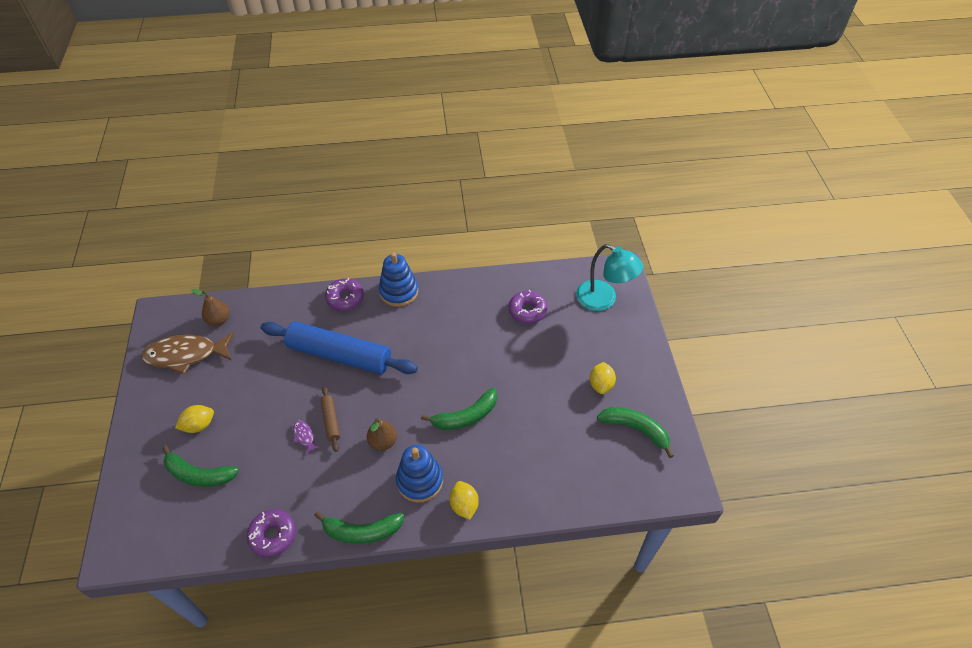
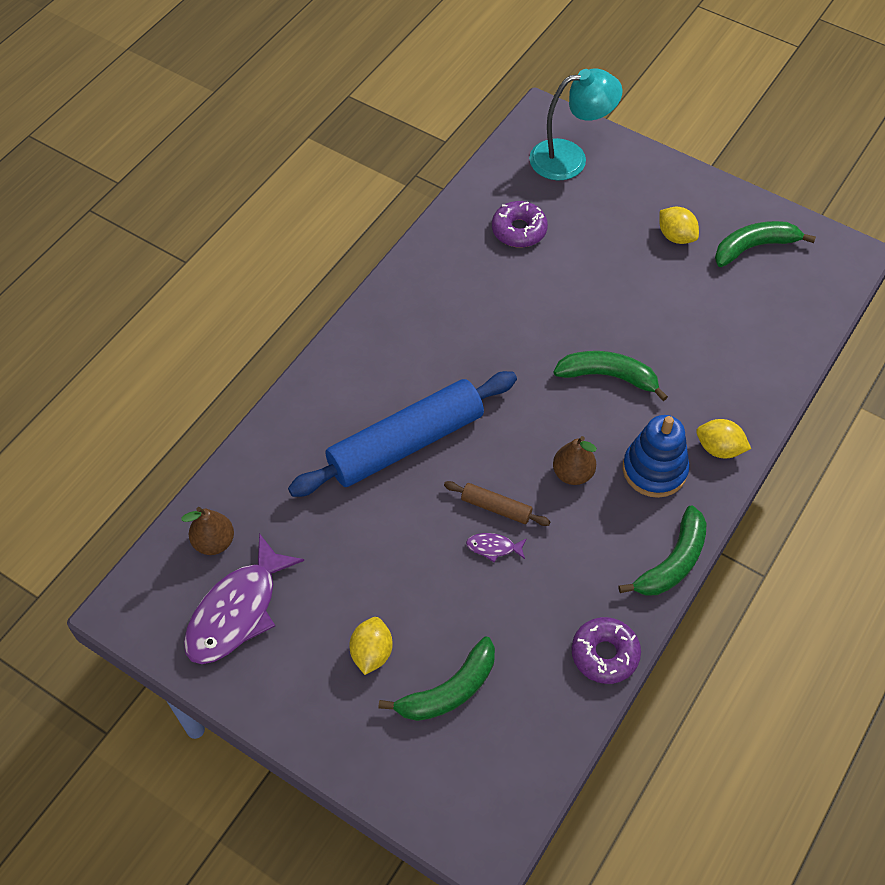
camera: 50 degrees left, 5 degrees up
brown fish [141,332,234,375] -> purple fish [184,533,304,664]
purple donut [325,278,364,311] -> none
blue stacking toy [379,252,418,307] -> none
green banana [421,388,497,430] -> green banana turned 90 degrees counterclockwise [553,351,668,401]

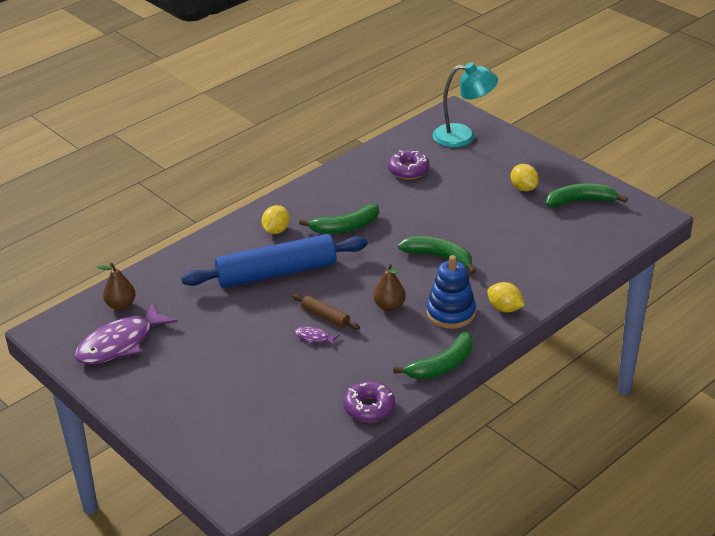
camera: 15 degrees right, 20 degrees down
yellow lemon [349,617,393,675] -> yellow lemon moved to [262,205,290,234]
green banana [379,637,495,721] -> green banana moved to [299,204,379,234]

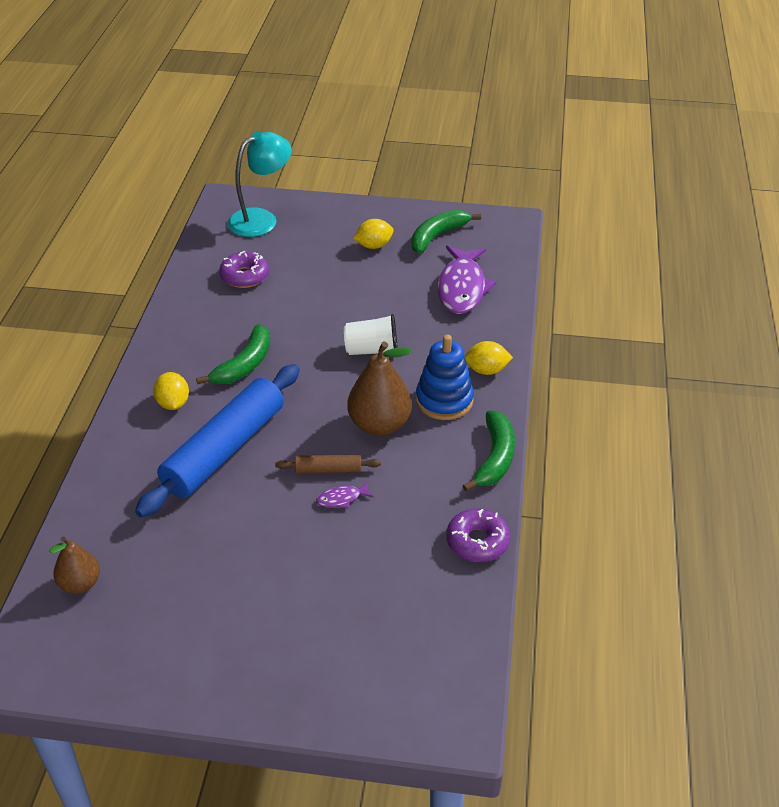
camera: 40 degrees left, 5 degrees up
purple fish [75,302,177,364] -> purple fish moved to [437,246,496,314]
brown pear [373,264,406,311] -> brown pear [347,341,412,436], size x1.64
green banana [398,236,476,274] -> white cup [344,314,398,355]
yellow lemon [511,164,539,191] -> yellow lemon turned 45 degrees counterclockwise [353,219,394,249]

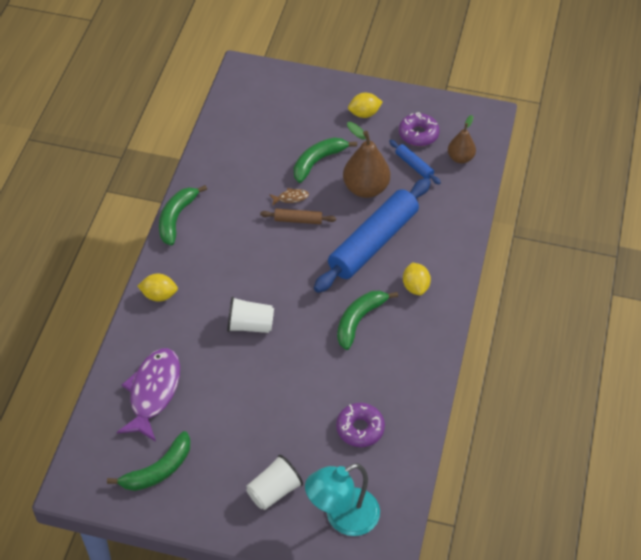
camera: 175 degrees left, 10 degrees up
purple fish [316,482,373,509] -> brown fish [269,188,309,206]
brown pear [347,341,412,436] -> brown pear moved to [343,122,390,198]
yellow lemon [353,219,394,249] -> yellow lemon moved to [348,93,383,118]
blue stacking toy [416,335,474,420] -> none
purple donut [446,509,510,562] -> purple donut moved to [399,112,440,146]
none -> white cup [246,455,303,510]
none -> green banana [294,137,357,183]
none -> blue rolling pin [389,140,441,184]

